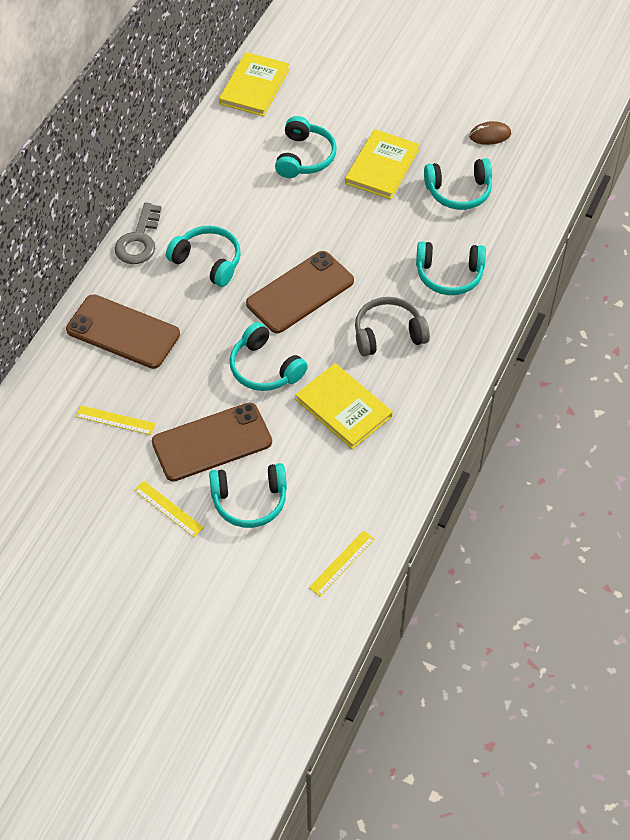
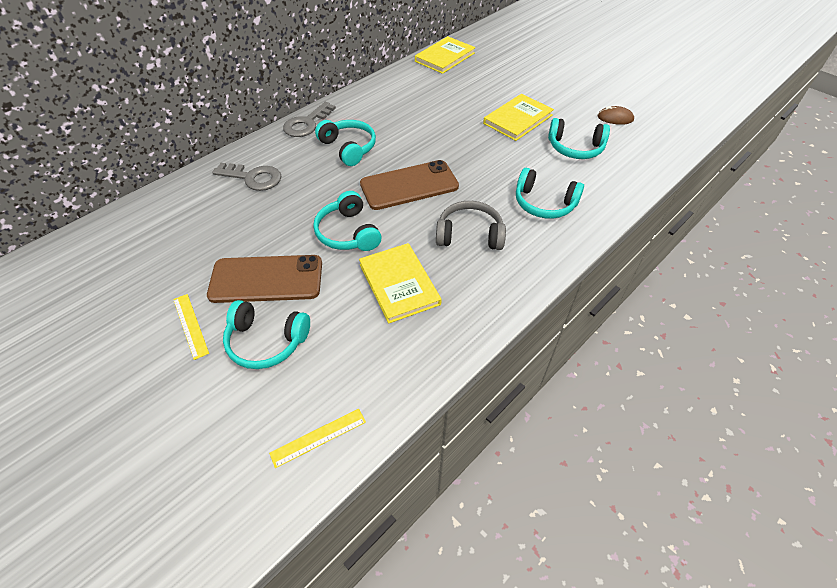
camera: 20 degrees right, 5 degrees down
brown phone [66,294,180,369] -> grey key [212,163,281,191]
yellow ruler [76,405,156,435] -> none
turquoise headphones [275,116,337,178] -> none

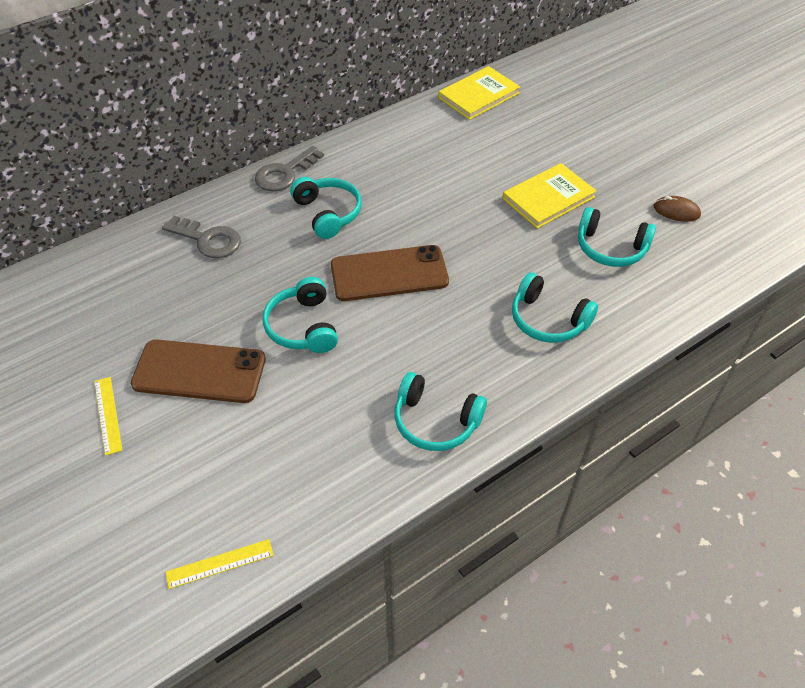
camera: 10 degrees right, 0 degrees up
turquoise headphones [223,300,310,369] -> turquoise headphones moved to [394,372,487,451]
yellow book [359,243,442,323] -> none
grey headphones [436,201,506,250] -> none

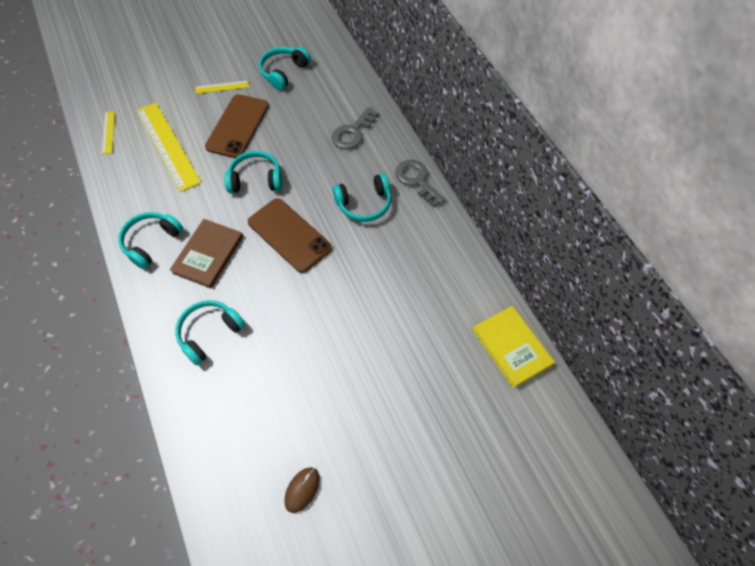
camera: 100 degrees right, 10 degrees up
brown phone [331,245,449,301] -> brown phone turned 45 degrees counterclockwise [248,198,332,273]
yellow book [503,163,597,229] -> none
turquoise headphones [578,207,656,267] -> turquoise headphones moved to [259,47,311,90]
none -> yellow ruler [137,103,201,192]
none -> brown book [170,219,243,288]

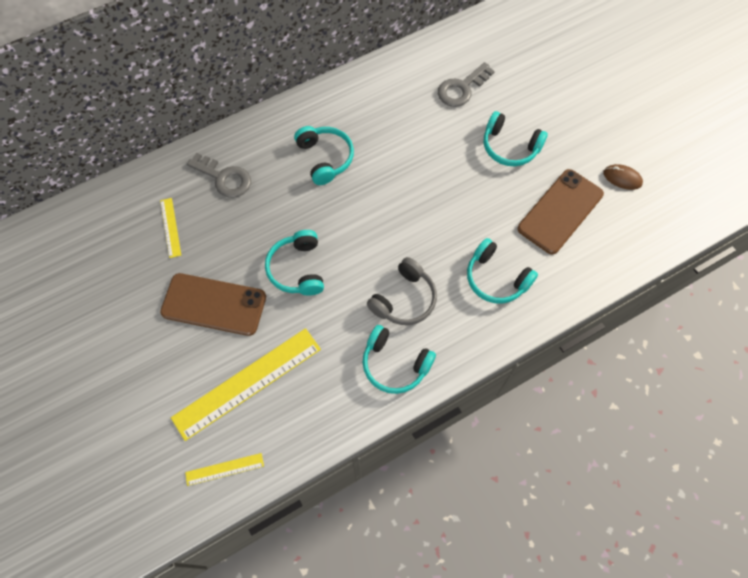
camera: 95 degrees left, 5 degrees up
brown book [170,219,243,288] -> grey headphones [367,257,437,325]
yellow ruler [195,81,249,94] -> yellow ruler moved to [160,198,181,258]
brown phone [248,198,332,273] -> brown phone moved to [517,169,604,254]
turquoise headphones [259,47,311,90] -> turquoise headphones moved to [484,111,548,166]
grey key [395,160,446,207] -> grey key moved to [438,62,495,107]
yellow book [472,306,555,388] -> none

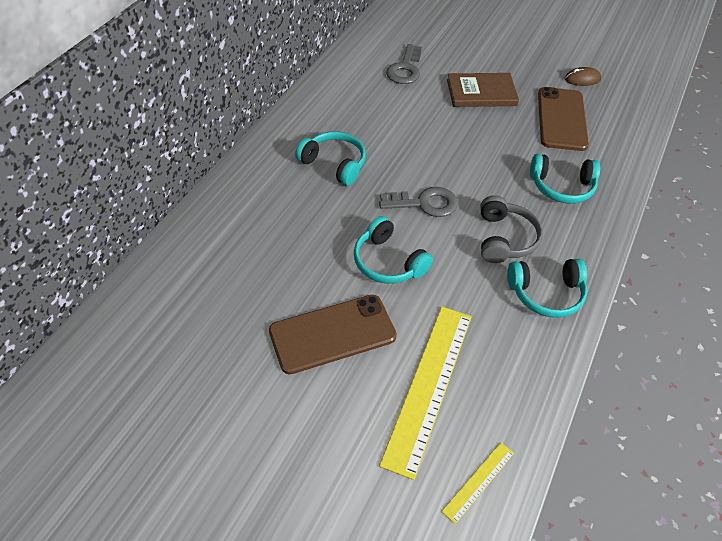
camera: 35 degrees left, 15 degrees down
yellow ruler [160,198,181,258] -> none
grey key [187,153,251,198] -> grey key moved to [379,187,458,217]
turquoise headphones [484,111,548,166] -> brown book [447,73,519,107]

